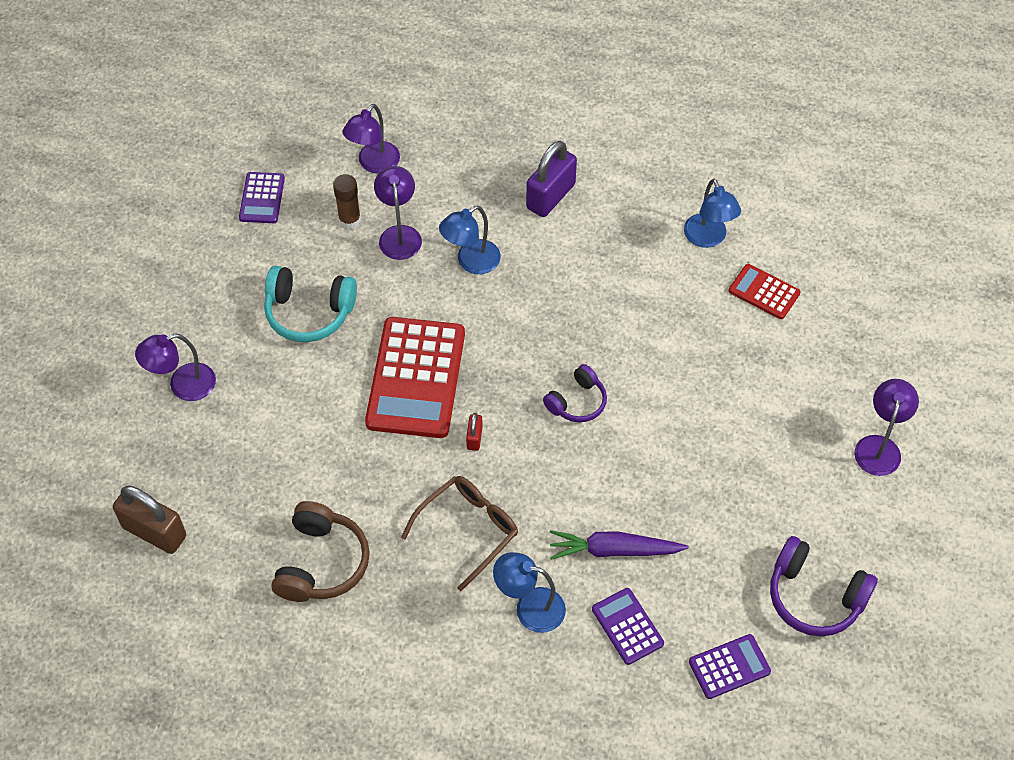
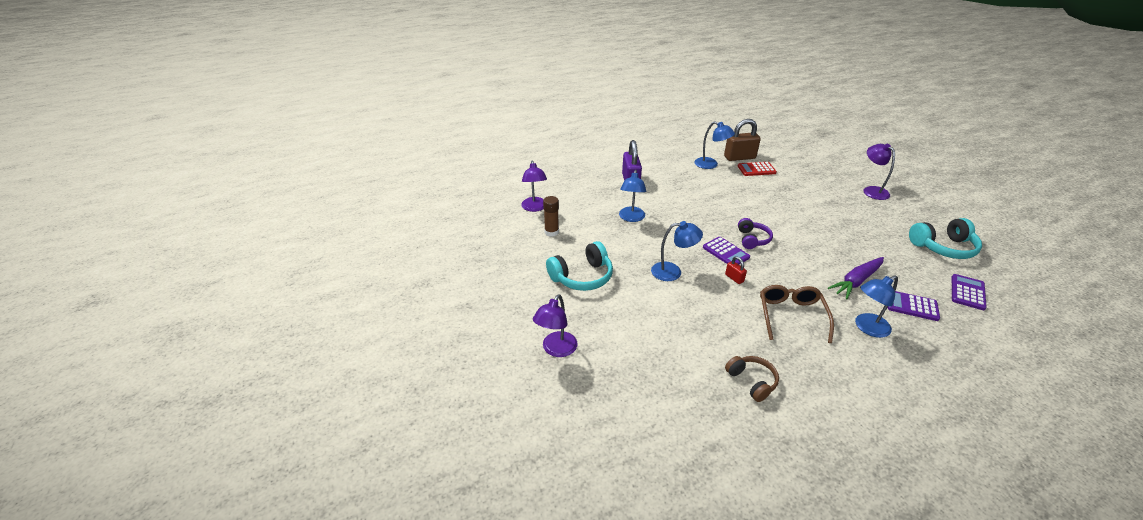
camera: 40 degrees left, 20 degrees down
brown padlock [113,485,186,554] -> brown padlock moved to [724,119,761,161]
purple calculator [239,172,285,223] -> purple calculator moved to [703,237,750,265]
brown headphones [272,501,370,602] -> brown headphones [725,356,779,402], size x0.64
red calculator [365,317,465,438] -> blue lamp [651,221,703,281]
purple lamp [374,166,422,260] -> none
purple headphones [770,536,878,636] -> turquoise headphones [909,218,982,259]

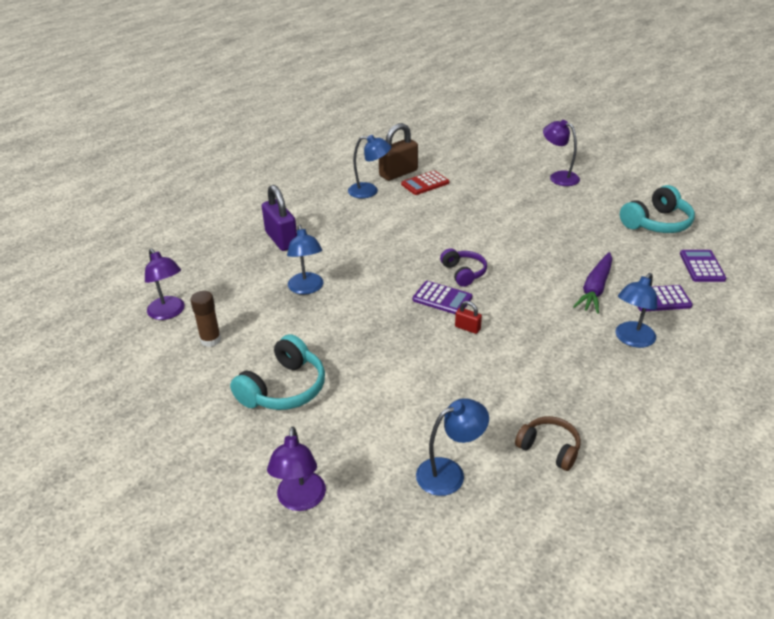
camera: 25 degrees left, 0 degrees up
blue lamp [651,221,703,281] -> blue lamp moved to [416,398,489,496]
brown glasses [760,285,834,343] -> none

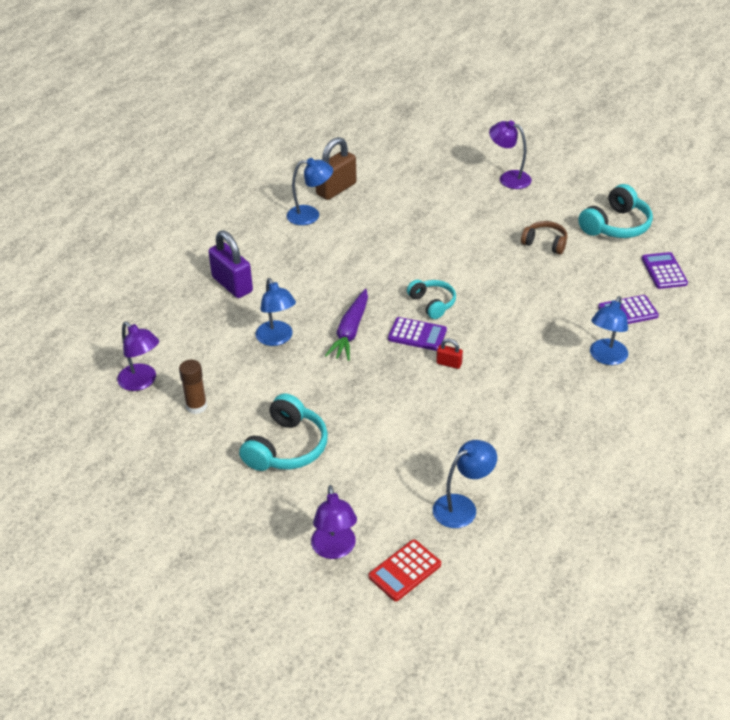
camera: 10 degrees left, 5 degrees up
red calculator [401,171,449,195] -> red calculator moved to [369,539,441,601]
purple headphones [440,248,487,287] -> turquoise headphones [407,280,456,319]
brown headphones [515,416,581,471] -> brown headphones moved to [521,221,567,254]
purple carrot [573,252,612,314] -> purple carrot moved to [325,289,368,361]

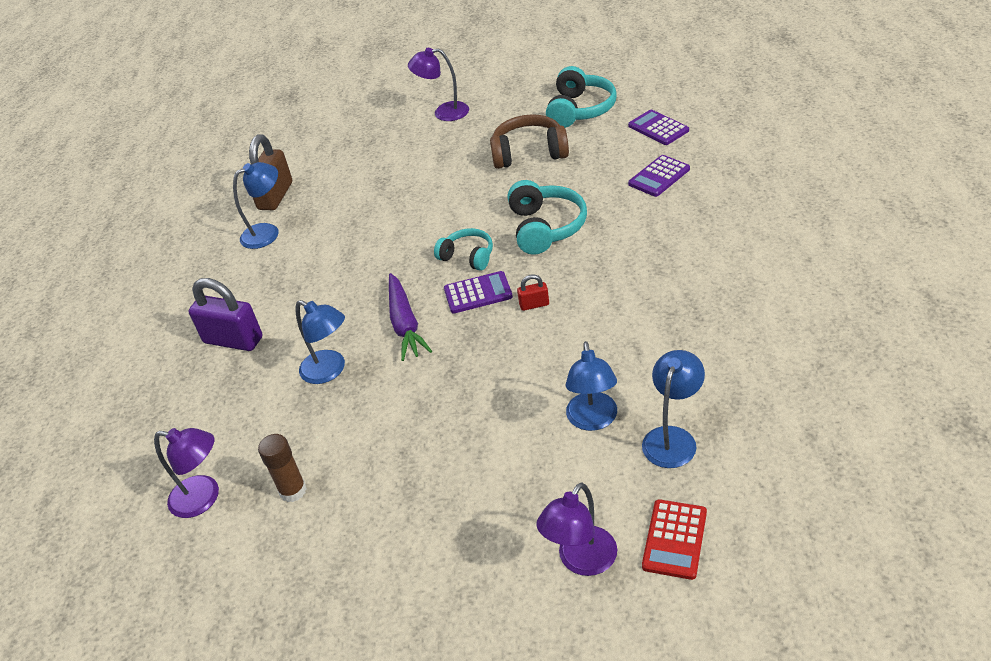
camera: 25 degrees left, 0 degrees up
turquoise headphones [239,394,328,471] -> turquoise headphones moved to [508,180,587,255]
purple lamp [311,485,357,559] -> purple lamp turned 75 degrees clockwise [537,483,617,576]
brown headphones [521,221,567,254] -> brown headphones [490,114,569,169], size x1.57
blue lamp [590,296,628,365] -> blue lamp moved to [566,341,617,431]

